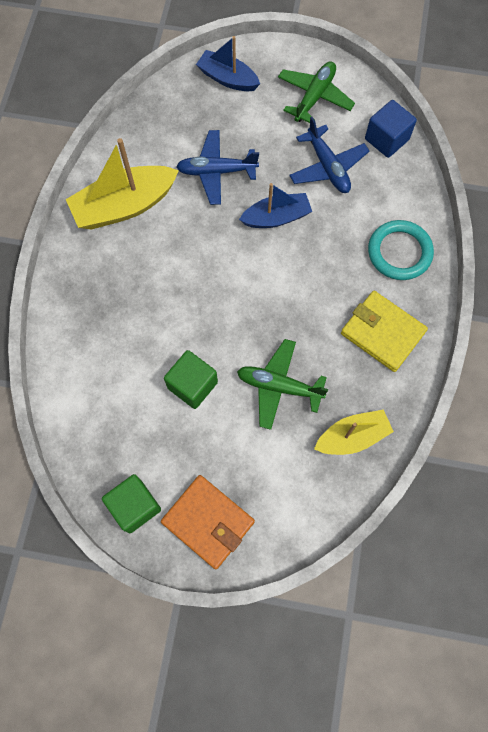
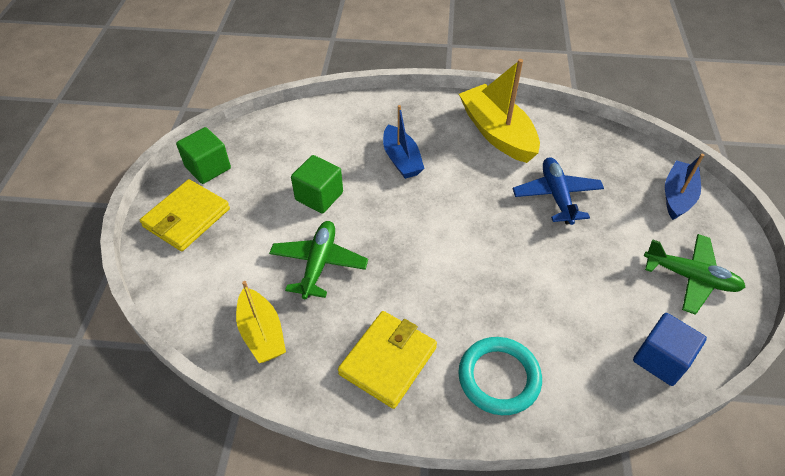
camera: 85 degrees right, 20 degrees down
orange wallet [161,475,255,569] -> yellow wallet [140,179,230,251]
blue boat [239,183,312,228] -> blue boat moved to [383,105,425,179]
blue plane [289,117,370,193] -> none

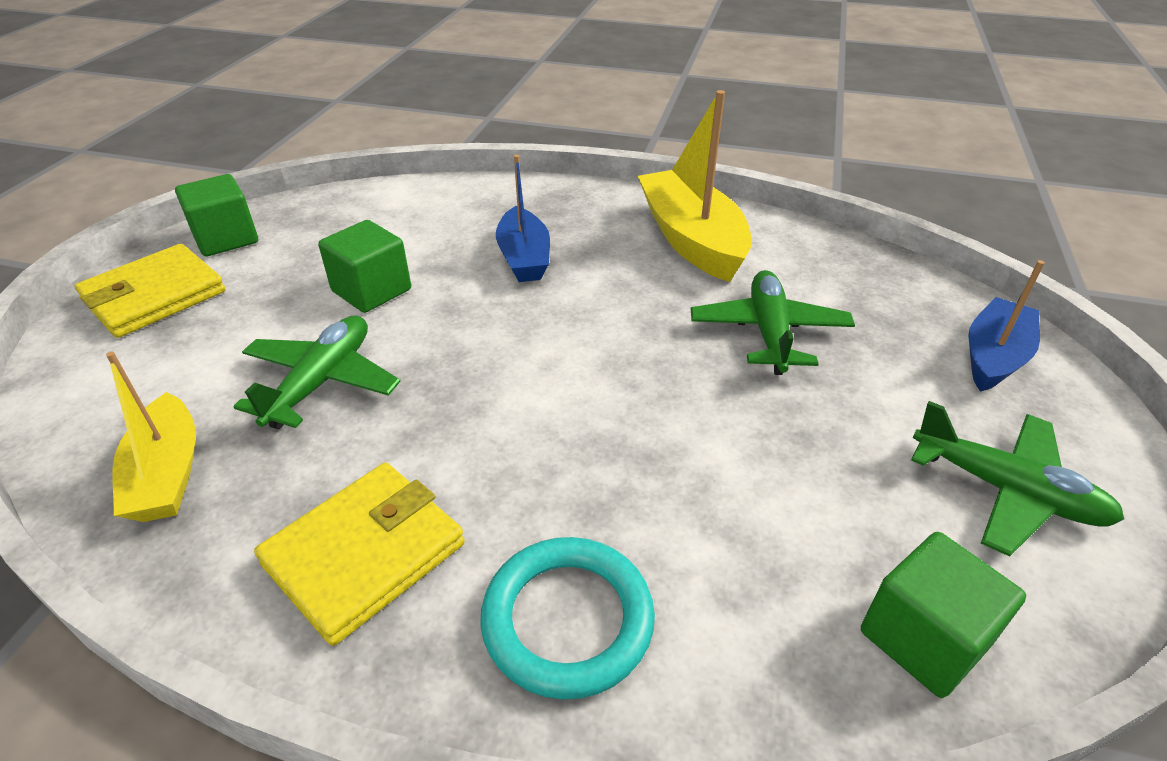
camera: 10 degrees right, 10 degrees down
blue plane [513,157,604,225] -> green plane [691,270,855,375]
blue cube [633,313,707,386] -> green cube [861,532,1026,698]

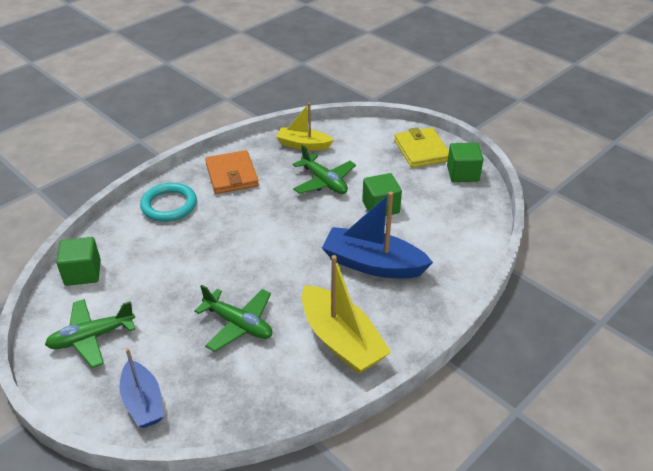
camera: 120 degrees right, 0 degrees up
yellow wallet [254,463,465,646] -> orange wallet [205,150,259,194]
blue boat [496,155,550,282] -> blue boat [322,192,433,278], size x1.57
yellow boat [638,90,752,282] -> yellow boat turned 45 degrees clockwise [302,255,391,374]

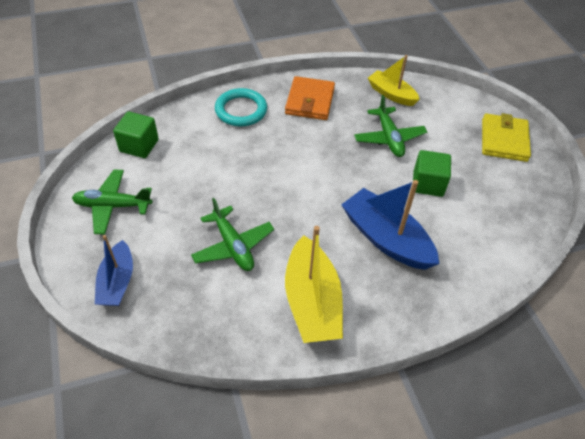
camera: 25 degrees right, 10 degrees up
green cube [447,143,483,182] -> none

